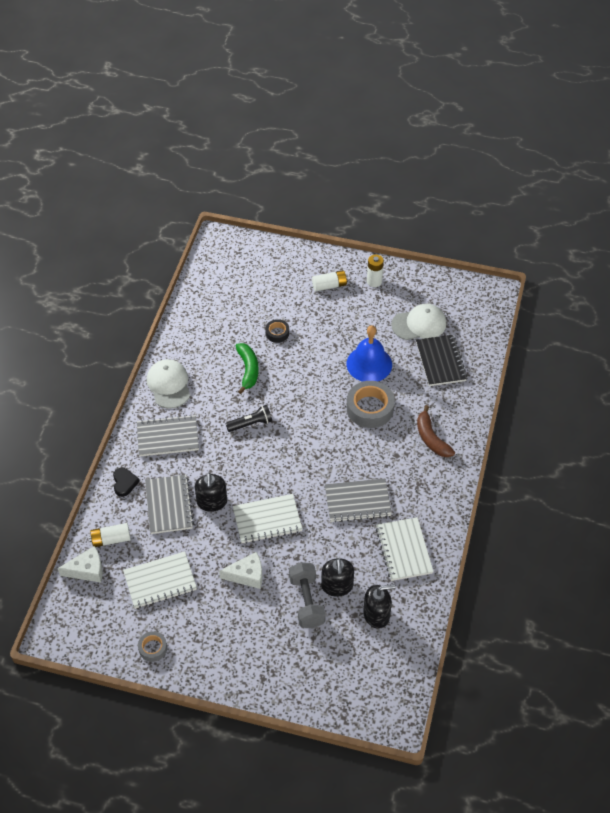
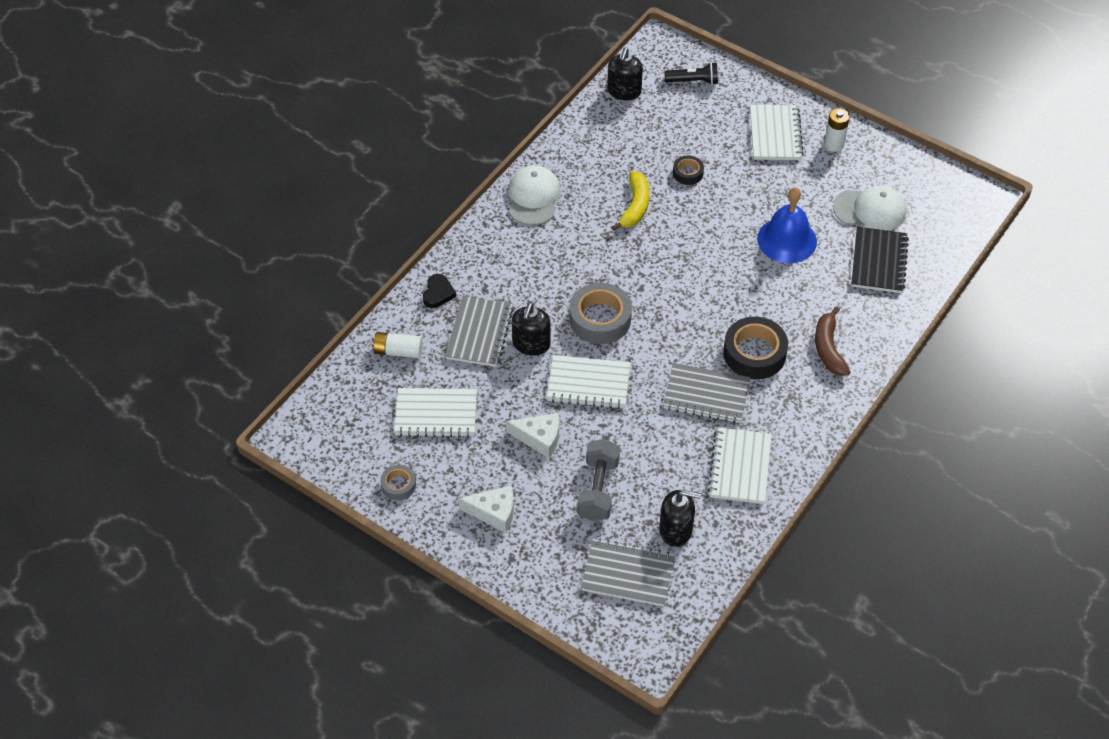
camera: 20 degrees right, 0 degrees up
white cheese [58,546,103,583] -> white cheese moved to [458,485,514,533]
grey notebook [137,415,199,457] -> grey notebook moved to [581,538,675,607]
black flashlight [225,405,272,432] -> black flashlight moved to [664,62,718,85]
green banana [236,343,259,394] -> yellow banana [612,171,650,231]
white battery [312,270,348,291] -> white notebook [750,105,804,160]
black soap dispenser [321,558,354,597] -> black soap dispenser moved to [607,47,643,100]
grey tape [347,381,395,428] -> grey tape moved to [569,283,632,344]
none -> black tape [723,317,788,379]

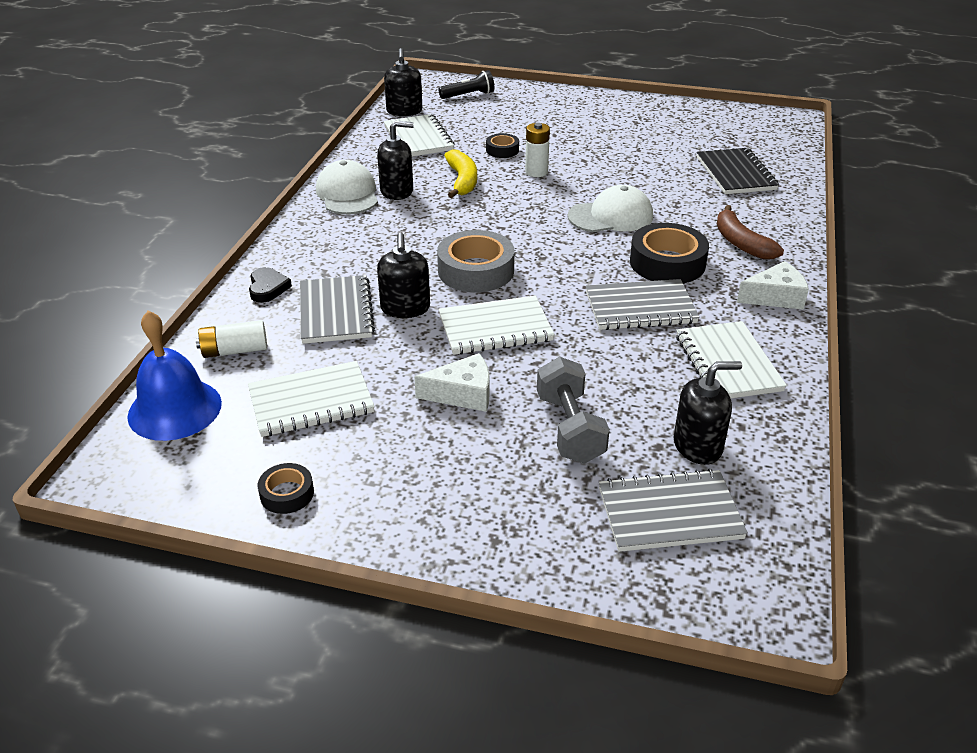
camera: 20 degrees left, 15 degrees down
grey tape [380,465,416,500] -> black tape [258,463,314,514]
white cheese [458,485,514,533] -> white cheese moved to [737,261,809,310]
white notebook [750,105,804,160] -> white notebook moved to [384,114,455,156]
blue bell [757,187,817,263] -> blue bell moved to [127,311,222,441]
white battery [824,108,850,152] -> white battery moved to [525,123,550,177]
white cap [833,185,906,231] -> white cap moved to [567,185,653,232]
none -> black soap dispenser [377,121,414,200]

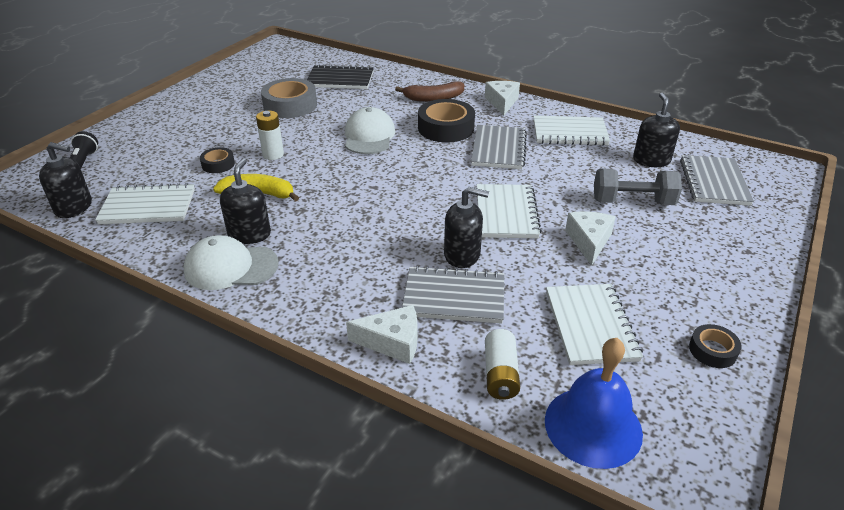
camera: 75 degrees left, 0 degrees up
black heart [249,267,292,303] -> white cheese [346,305,417,364]
grey tape [437,230,514,292] -> grey tape moved to [261,78,317,118]

